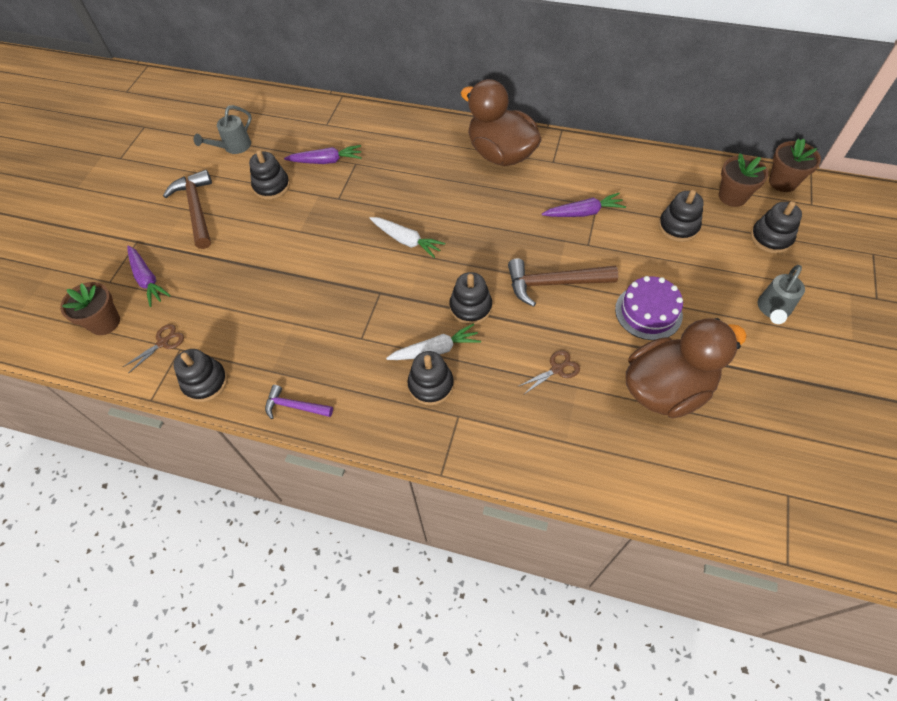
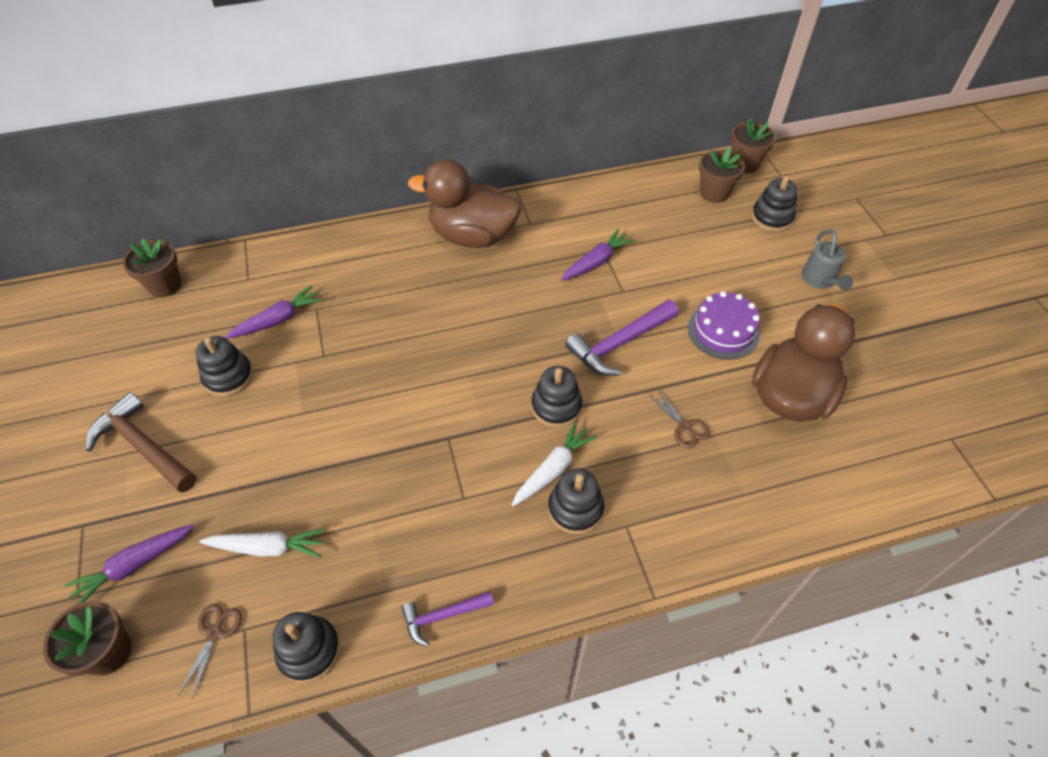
camera: 35 degrees left, 5 degrees down
purple carrot [127,245,171,307] -> purple carrot turned 120 degrees clockwise [64,524,194,604]
grey watering can [194,105,252,154] -> none
white carrot [369,217,445,258] -> white carrot moved to [200,528,325,558]
brown hammer [508,258,618,307] -> purple hammer [565,299,679,376]
brown scissors [517,350,580,395] -> brown scissors turned 120 degrees clockwise [648,389,710,449]
black stacking toy [659,190,704,242] -> none
none -> brown flower pot [122,238,182,297]

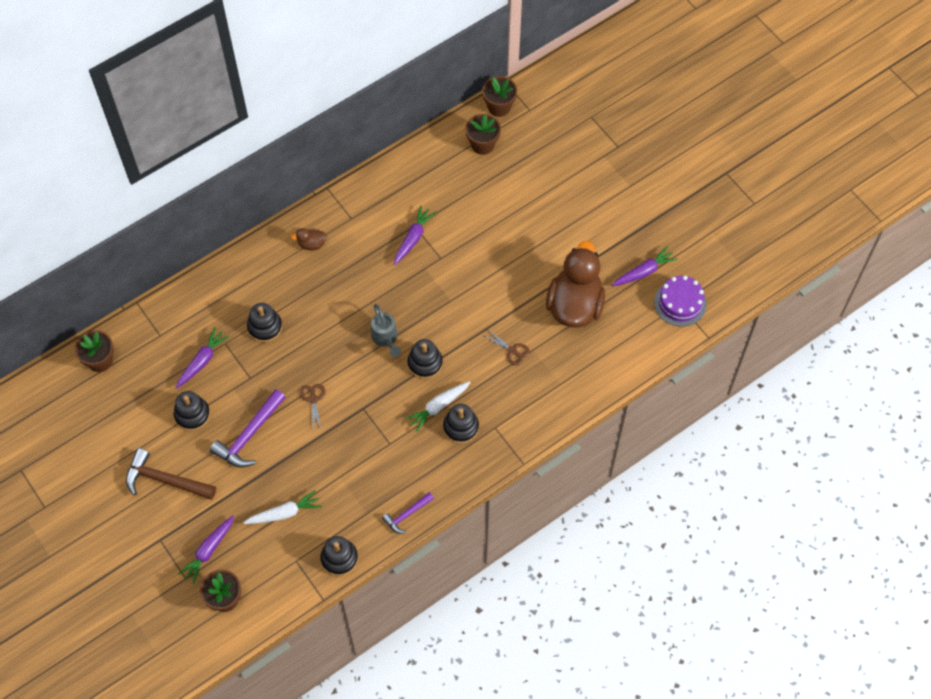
camera: 20 degrees left, 10 degrees up
brown scissors [179,604,242,699] -> brown scissors moved to [300,384,325,429]
brown duck [408,159,522,248] -> brown duck [291,228,327,250], size x0.40
white carrot [512,421,597,506] -> white carrot turned 150 degrees counterclockwise [405,381,471,432]
purple hammer [565,299,679,376] -> purple hammer moved to [210,389,286,468]
purple cake [688,291,760,360] -> purple cake moved to [654,276,707,327]
black stacking toy [752,176,797,232] -> black stacking toy moved to [247,303,282,343]
grey watering can [801,229,854,290] -> grey watering can moved to [371,304,401,357]
none -> purple carrot [612,246,678,286]

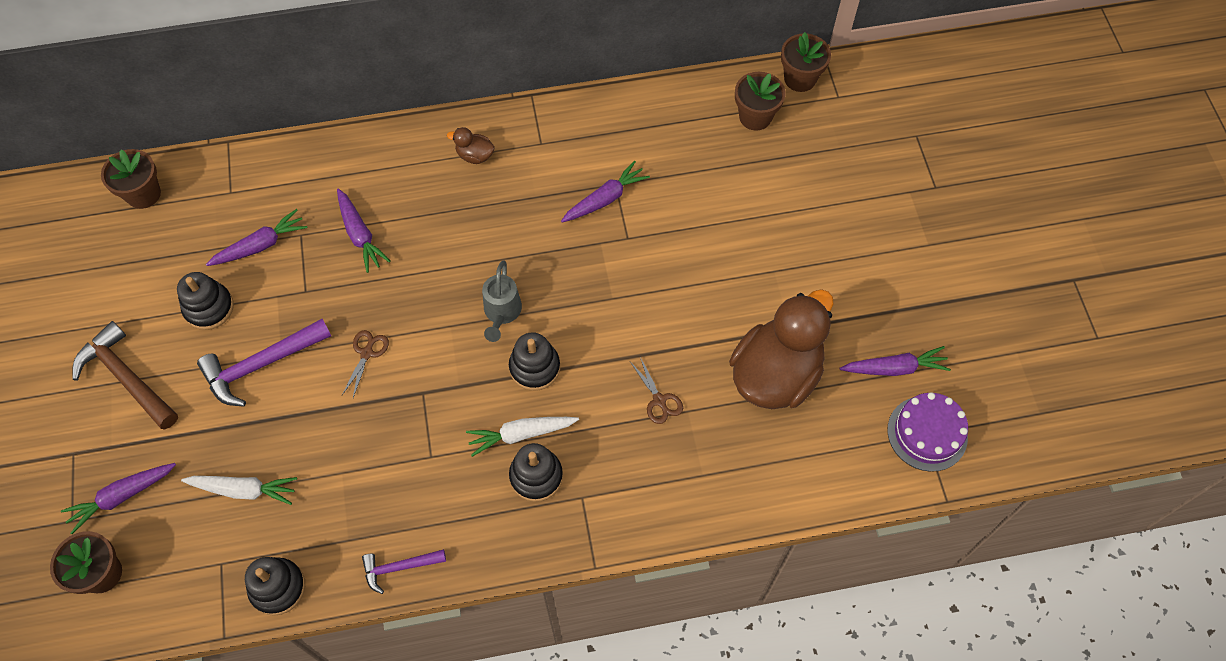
camera: 25 degrees right, 0 degrees up
black stacking toy [247,303,282,343] -> purple carrot [337,188,391,273]

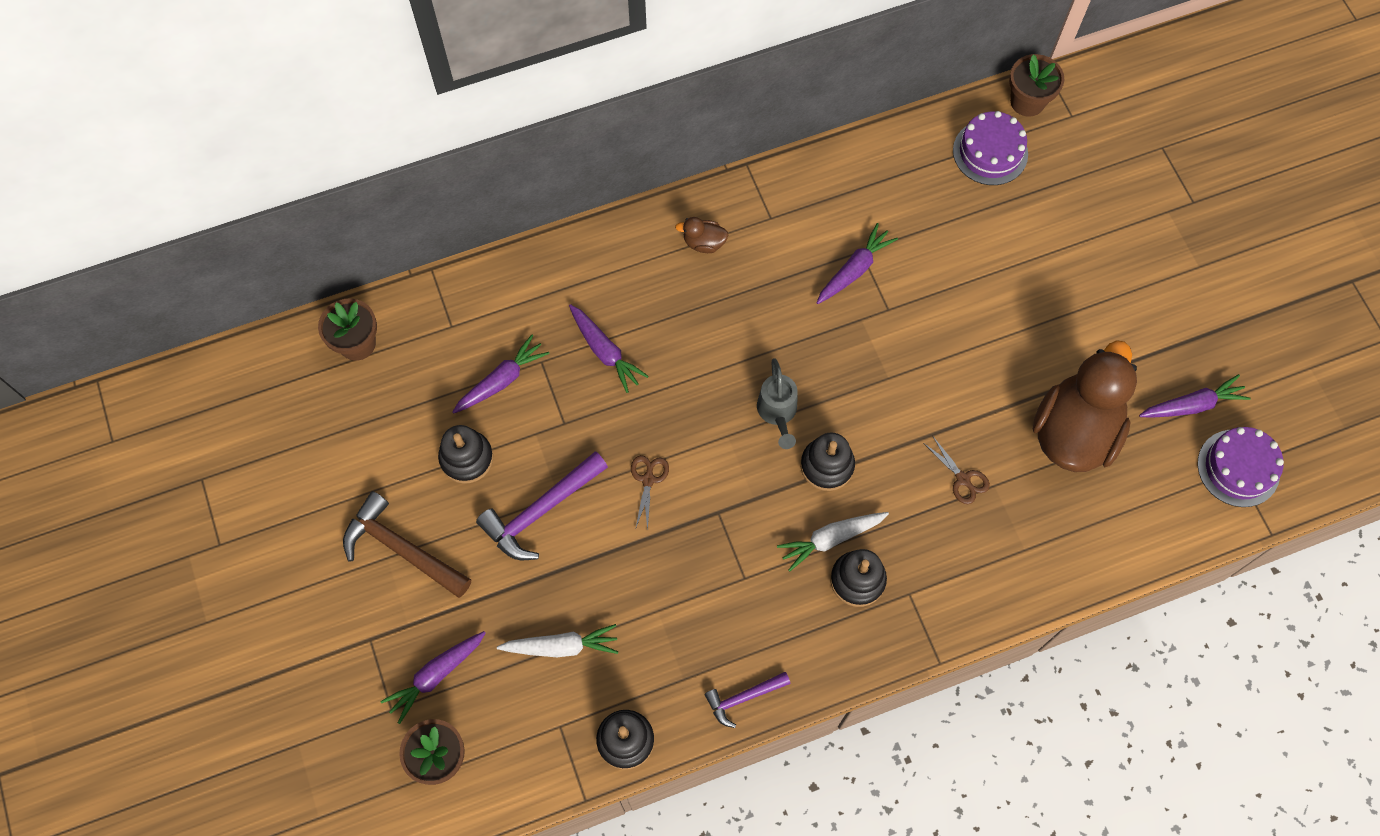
camera: 10 degrees left, 5 degrees up
brown flower pot [735,72,786,131] -> purple cake [953,111,1028,185]

